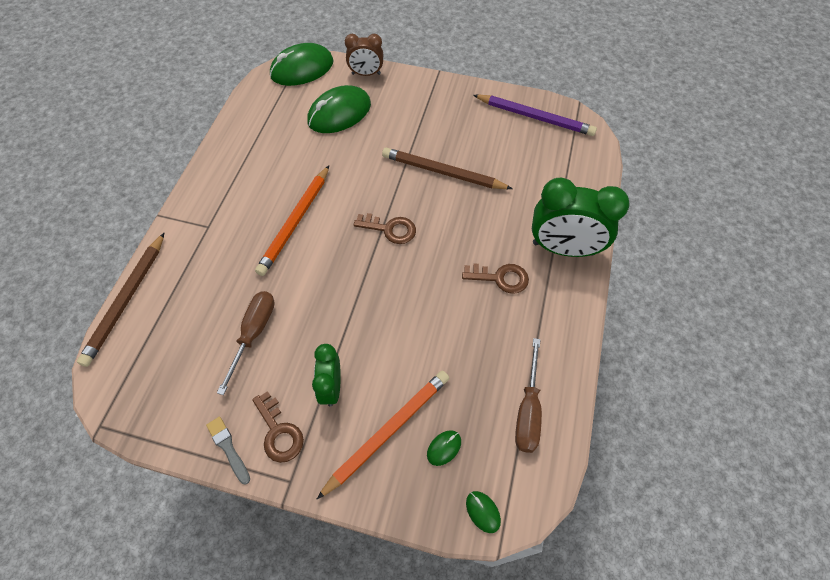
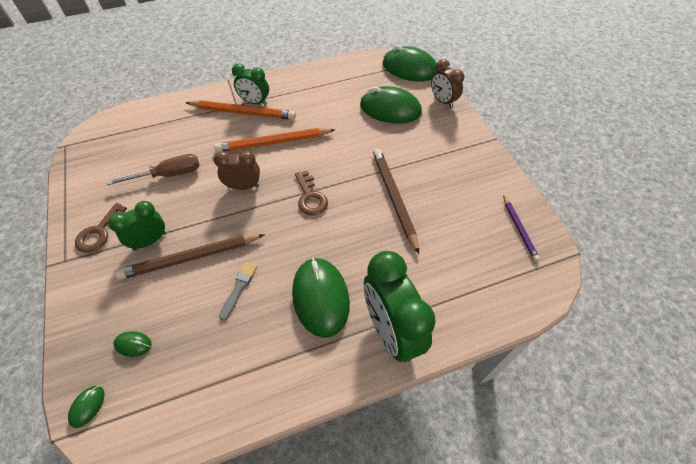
camera: 55 degrees right, 5 degrees down
brown pencil [77,233,164,367] -> brown pencil moved to [115,234,265,280]
grey brush [206,417,250,484] -> grey brush moved to [219,262,257,321]
orange pencil [316,370,449,500] -> orange pencil moved to [185,100,296,120]
brown key [462,264,529,294] -> green mouse [292,257,350,338]
purple pencil [473,95,597,136] -> purple pencil [503,195,540,261], size x0.57
brown screwdriver [515,338,542,453] -> none
none -> brown clock [214,151,260,190]
none -> green clock [232,64,269,106]

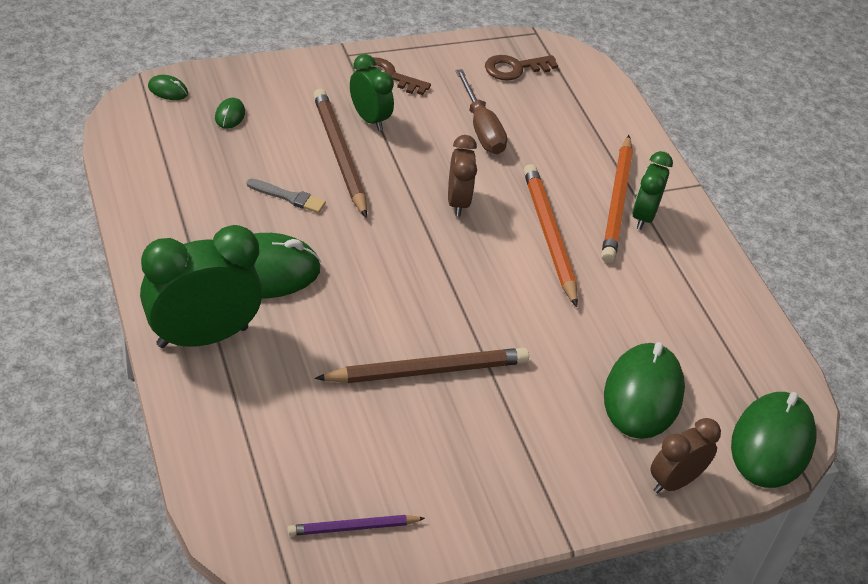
camera: 85 degrees right, 10 degrees down
brown key [295,170,328,215] -> brown key moved to [485,55,558,81]

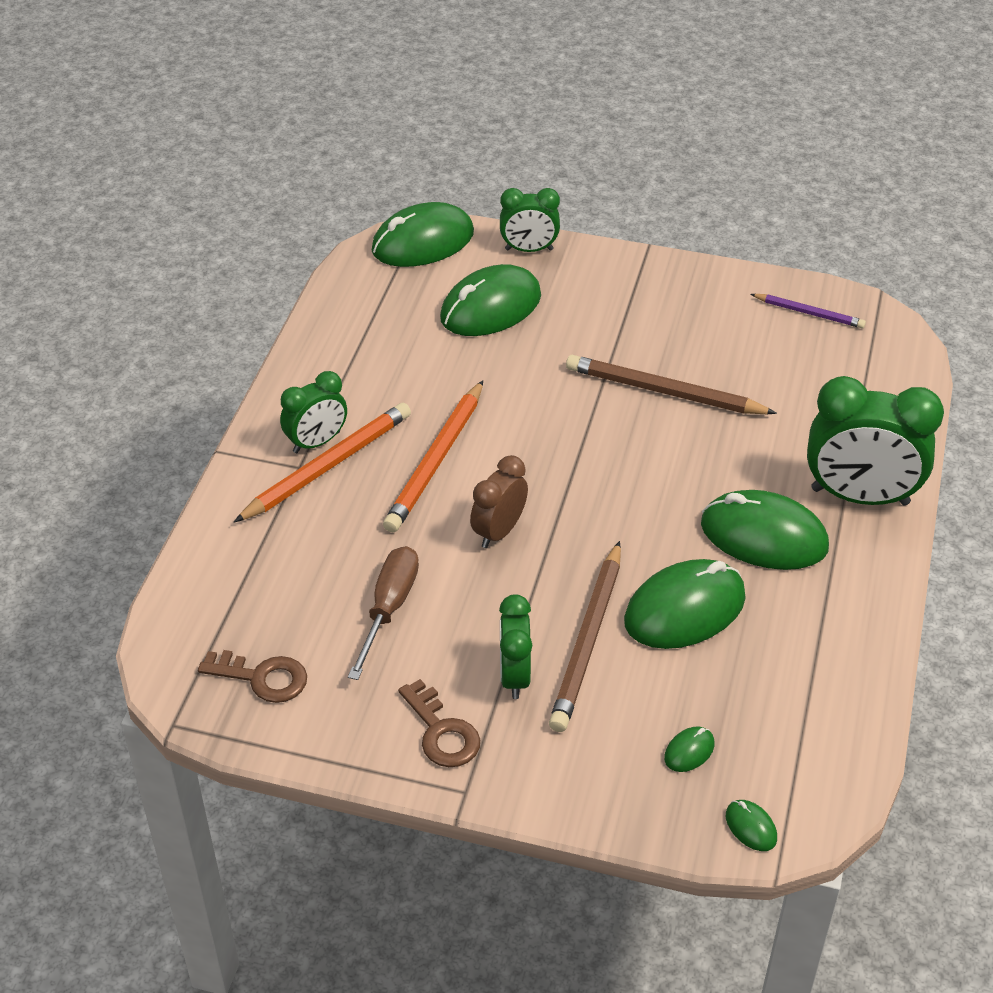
camera: 140 degrees left, 0 degrees up
grey brush [246,179,326,213] -> green mouse [624,559,746,649]
brown clock [650,418,721,494] -> green clock [500,188,560,252]

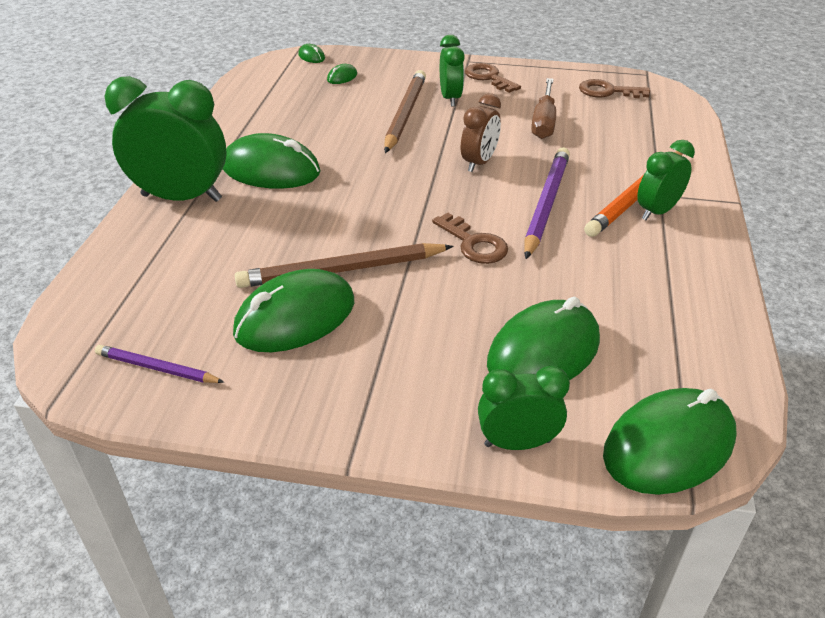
camera: 175 degrees right, 5 degrees down
orange pencil [383,380,483,533] -> purple pencil [524,147,570,259]
brown pencil [566,355,777,414] -> brown pencil turned 150 degrees clockwise [235,243,453,288]
green mouse [624,559,746,649] -> green mouse moved to [233,269,354,352]
none -> brown key [432,213,508,264]

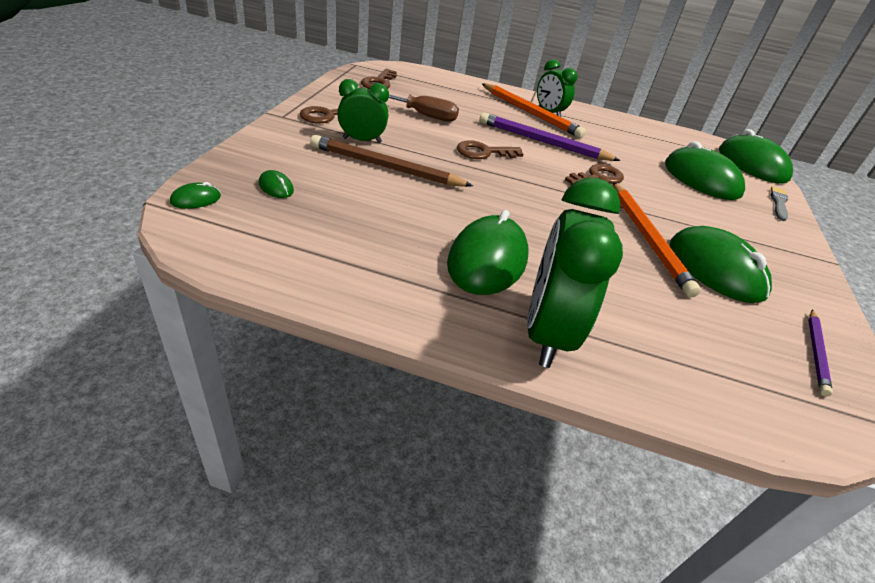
camera: 90 degrees left, 0 degrees up
brown pencil [235,243,453,288] -> orange pencil [613,182,701,298]
brown clock [461,93,501,172] -> brown key [457,140,524,159]
green clock [478,366,570,450] -> grey brush [771,186,788,221]

